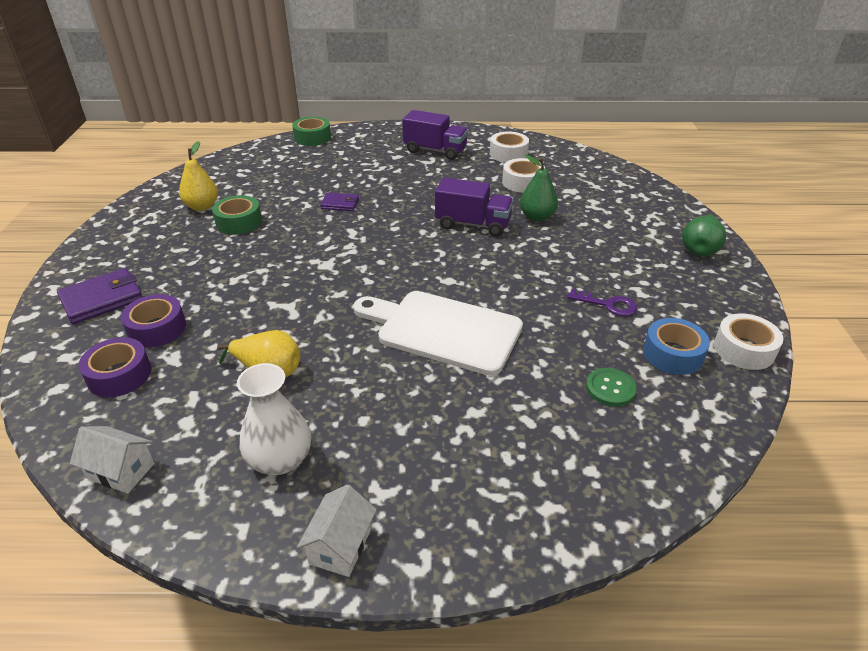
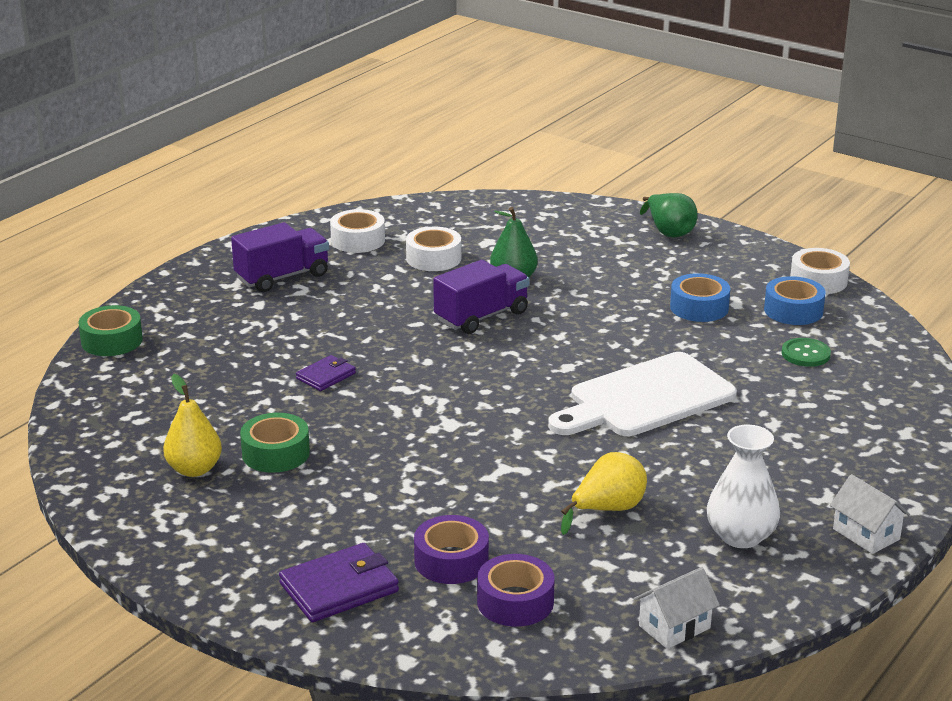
camera: 55 degrees left, 10 degrees down
purple wallet [57,268,143,324] -> purple wallet turned 60 degrees clockwise [279,543,399,622]
purple key [567,289,637,316] -> blue tape [670,273,730,322]

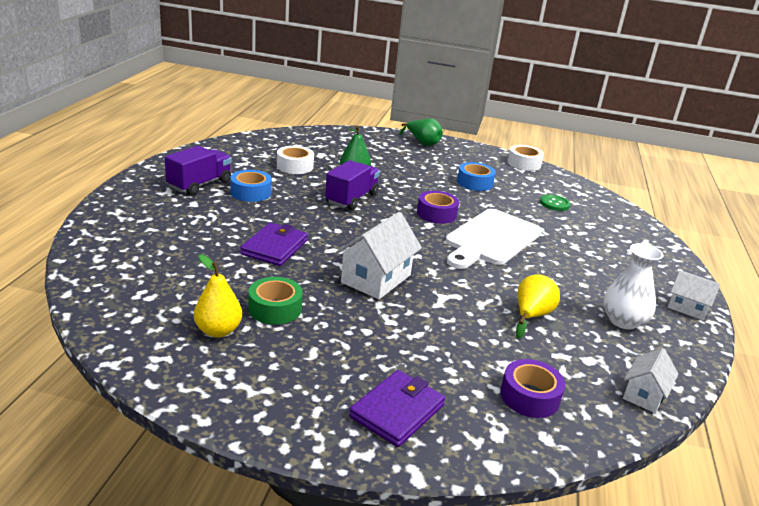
camera: 25 degrees left, 0 degrees up
green tape [78,305,143,356] -> none
purple wallet [296,355,356,391] -> purple wallet [240,223,308,266], size x1.66
white tape [330,209,385,253] -> none
purple tape [414,515,489,584] -> purple tape moved to [417,191,459,224]
blue tape [764,276,826,325] -> blue tape moved to [231,170,272,202]
none -> white house [336,212,422,299]

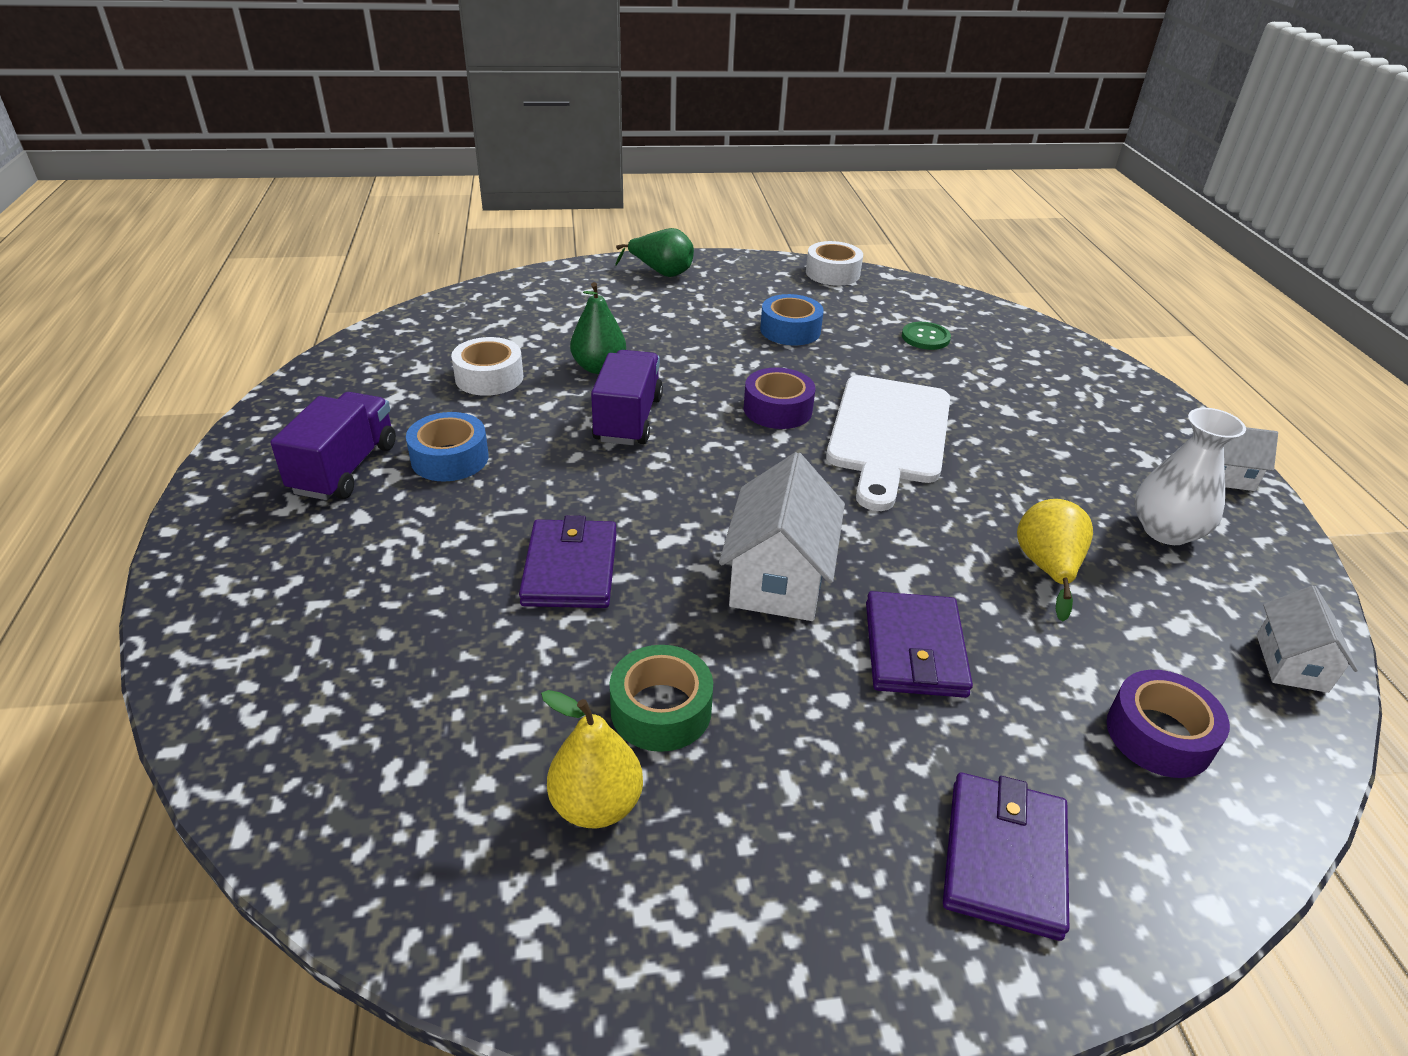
camera: 20 degrees left, 10 degrees up
none -> purple wallet [866,591,973,698]

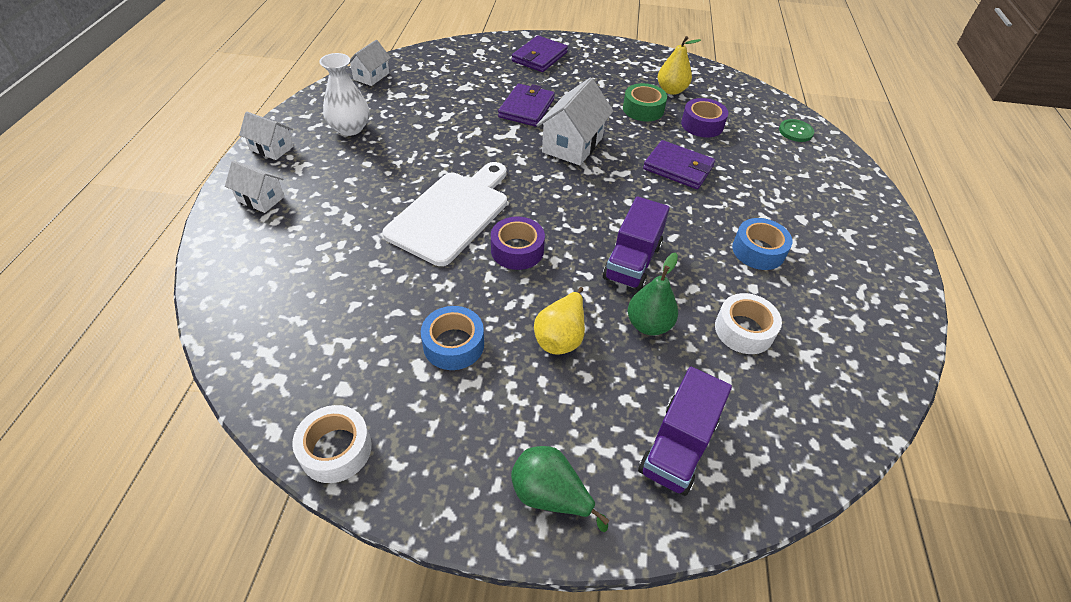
camera: 165 degrees left, 10 degrees up
purple truck [270,392,396,500] -> purple truck moved to [638,367,732,496]
purple wallet [519,515,617,608] -> purple wallet turned 75 degrees counterclockwise [643,140,715,189]
green button [902,322,951,350] -> green button moved to [779,119,814,142]
yellow pear [1017,499,1093,622] -> yellow pear moved to [534,287,585,354]
purple tape [1107,670,1230,778] -> purple tape moved to [681,98,728,138]
none -> white house [225,161,285,213]

